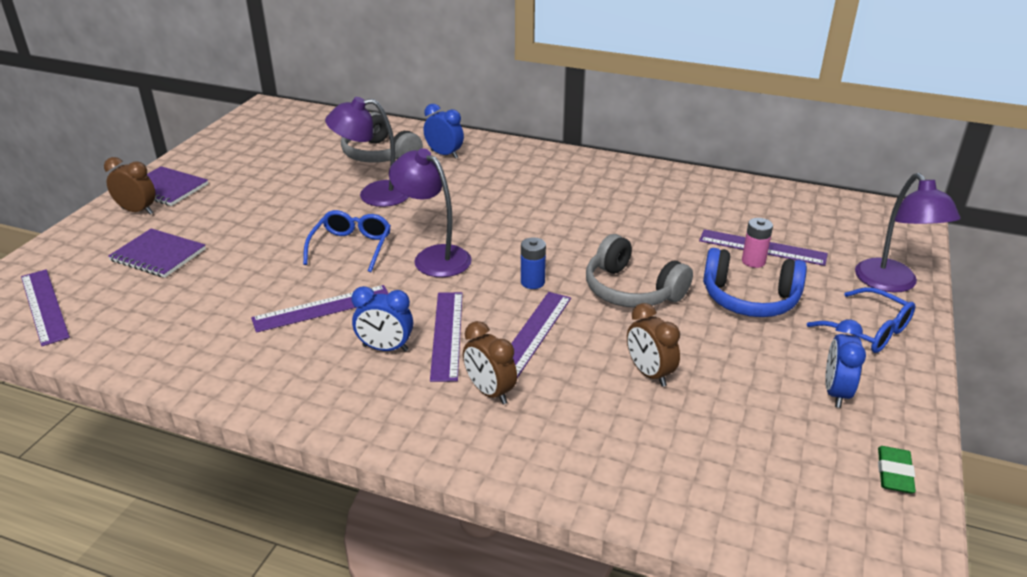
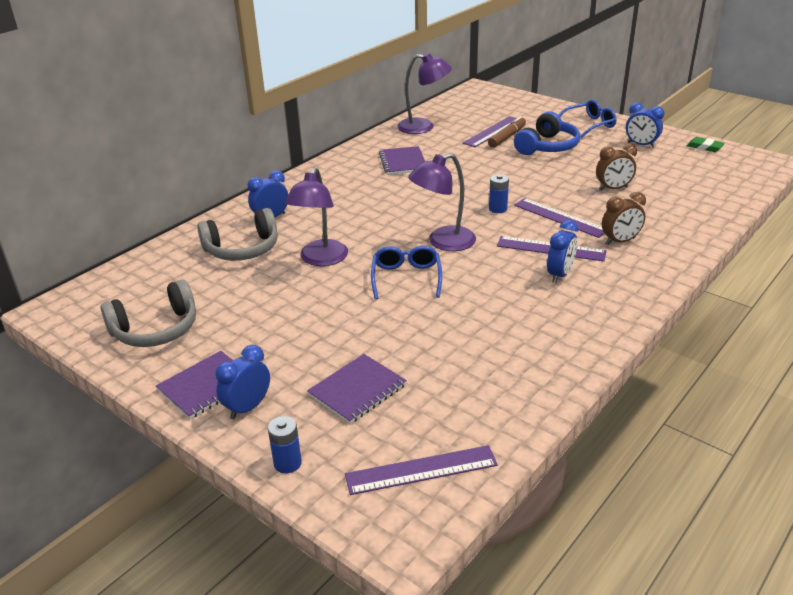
camera: 70 degrees left, 0 degrees up
brown clock [104,157,156,214] -> blue clock [215,345,270,419]
purple ruler [251,285,389,333] -> none
blue glasses [303,210,391,272] -> blue glasses turned 60 degrees clockwise [371,246,442,299]
grey headphones [586,234,693,307] -> grey headphones moved to [101,279,196,347]
pink battery [742,218,773,268] -> brown marker [488,116,526,148]
purple lamp [855,173,961,292] -> purple lamp moved to [397,53,452,134]
none -> blue battery [268,416,302,473]
none -> purple notebook [379,146,425,175]

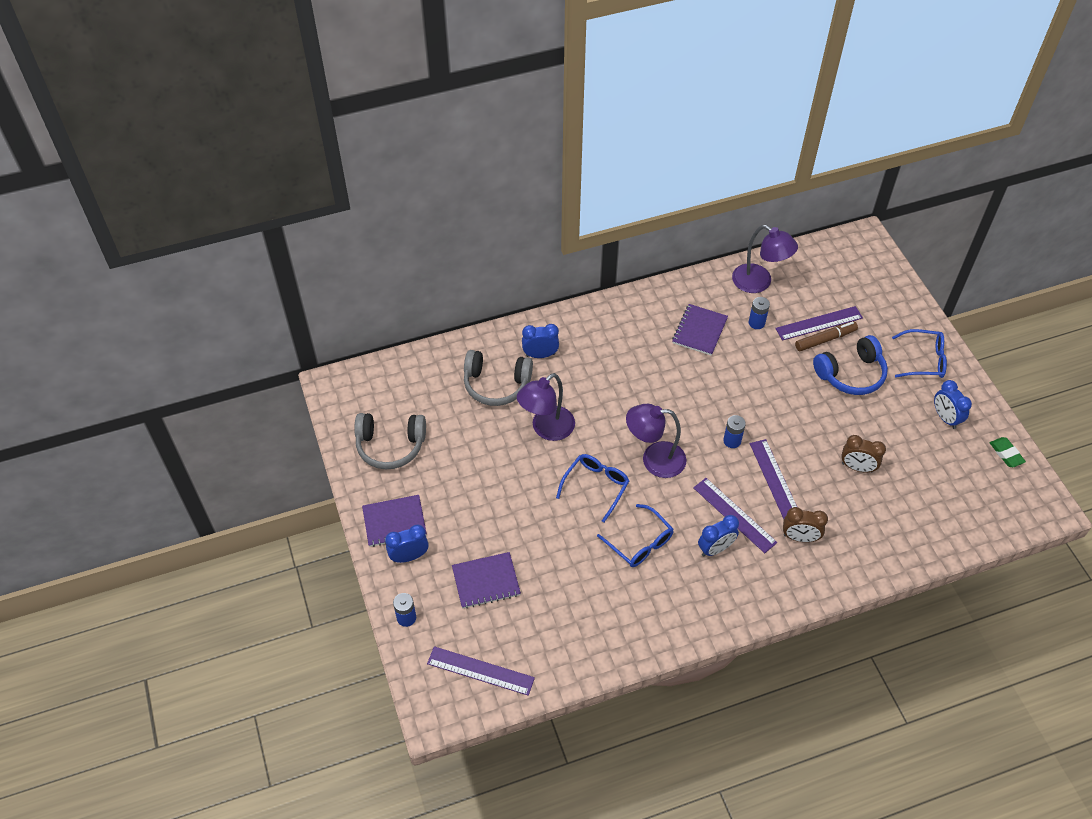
camera: 30 degrees right, 20 degrees up
none -> blue glasses [597,504,674,567]
none -> blue battery [749,297,770,329]

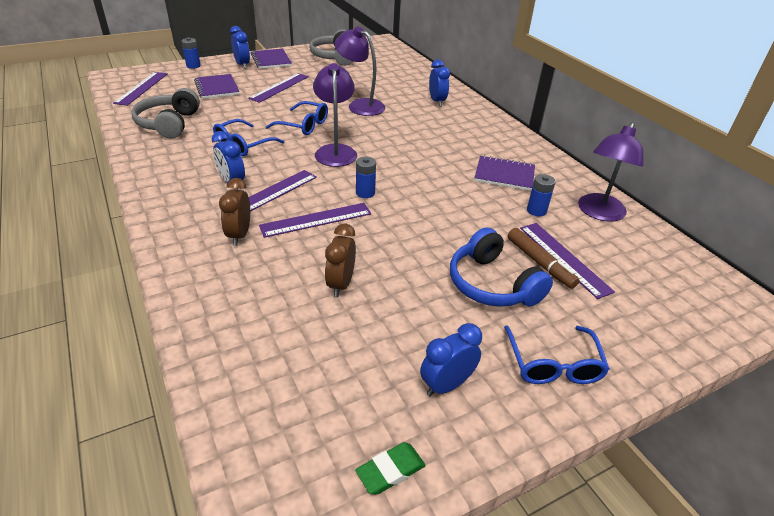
camera: 80 degrees right, 15 degrees down
grey headphones [464,350,533,406] -> grey headphones moved to [131,88,200,139]
none -> purple ruler [248,73,309,103]

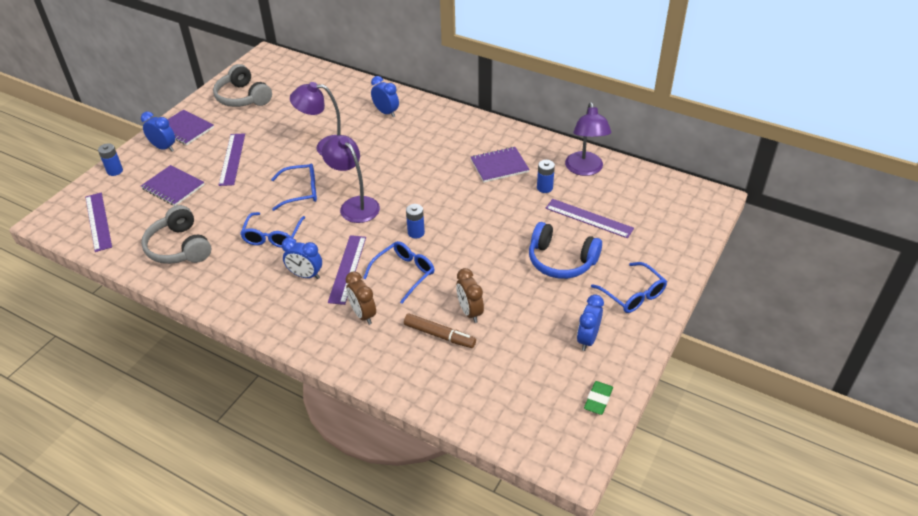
camera: 30 degrees left, 5 degrees up
purple ruler [259,203,371,238] -> blue glasses [363,241,434,304]
brown marker [507,228,580,289] -> brown marker moved to [404,313,476,348]

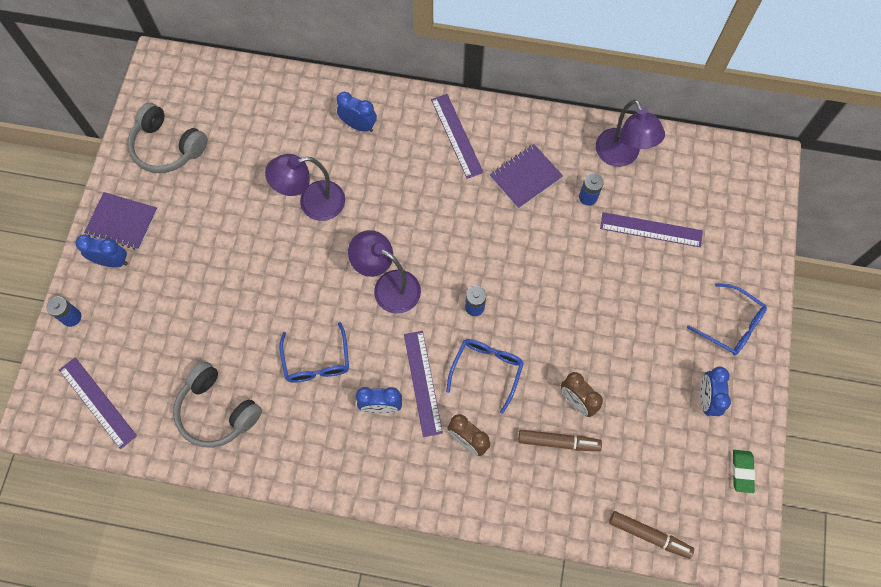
camera: 20 degrees left, 25 degrees up
purple notebook [141,165,205,206] -> none
purple ruler [219,133,245,186] -> purple ruler moved to [431,94,484,179]
blue glasses [271,163,317,211] -> none
blue headphones [529,222,602,279] -> none
none -> brown marker [609,511,694,559]

